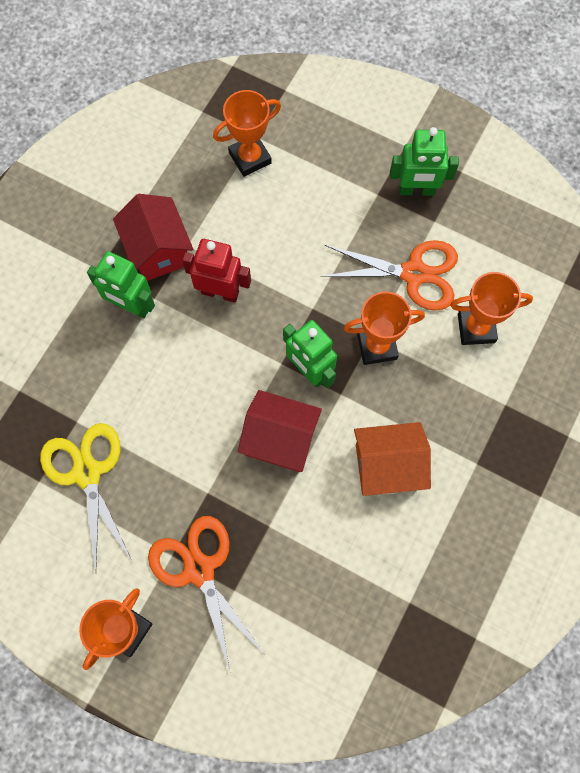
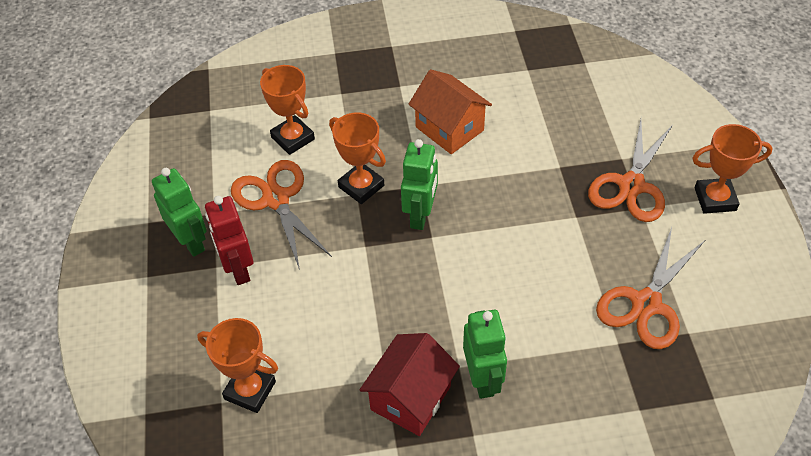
camera: 125 degrees left, 20 degrees down
yellow scissors [40,423,132,573] -> orange scissors [596,227,705,349]
red robot [182,239,251,303] -> red robot moved to [205,196,253,285]
red house [238,390,322,472] -> none

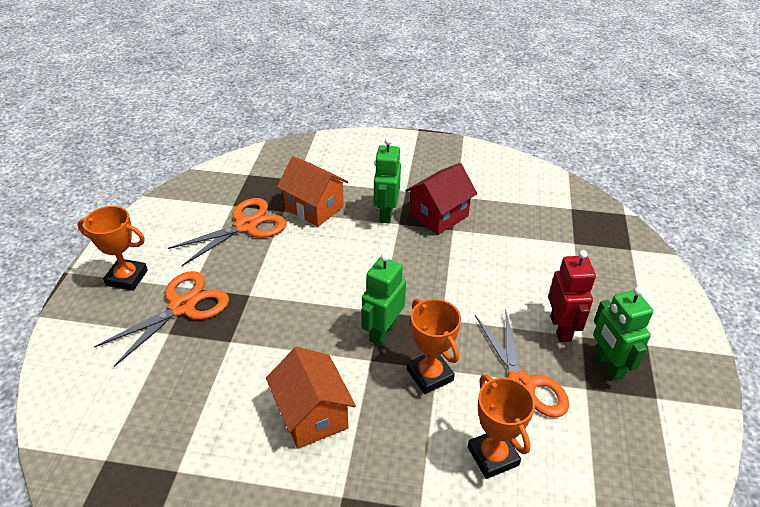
camera: 165 degrees left, 10 degrees down
orange trophy [197,318,278,413] -> none
none -> orange house [277,156,348,227]

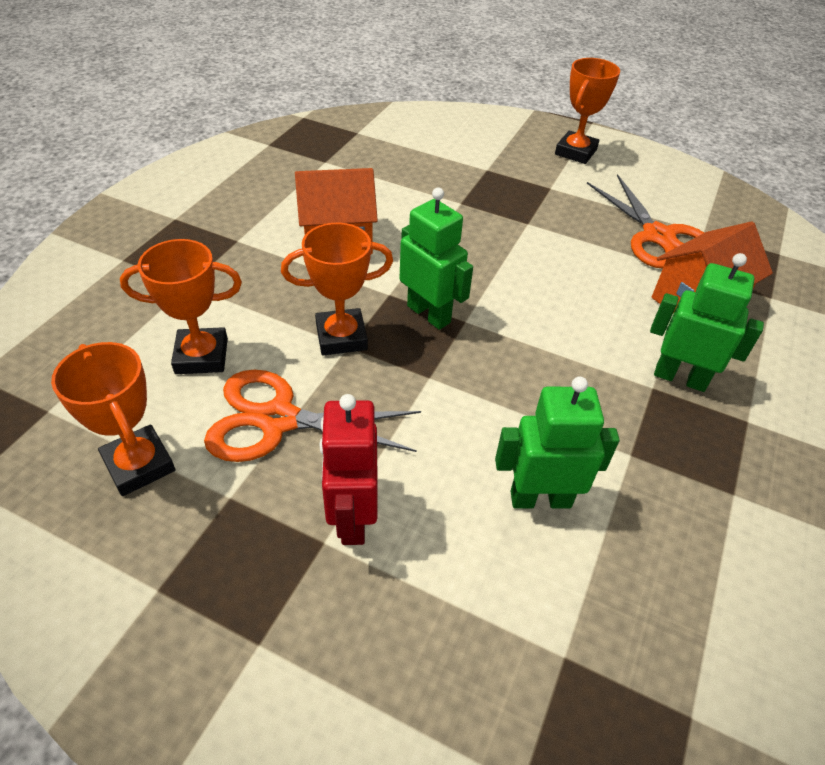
camera: 105 degrees right, 5 degrees up
orange scissors [94,271,229,367] -> none
red house [405,163,477,235] -> none
red robot [548,250,596,342] -> red robot turned 75 degrees clockwise [319,394,378,545]
green robot [593,287,653,381] -> green robot moved to [495,376,619,508]
none -> orange trophy [51,342,175,496]

